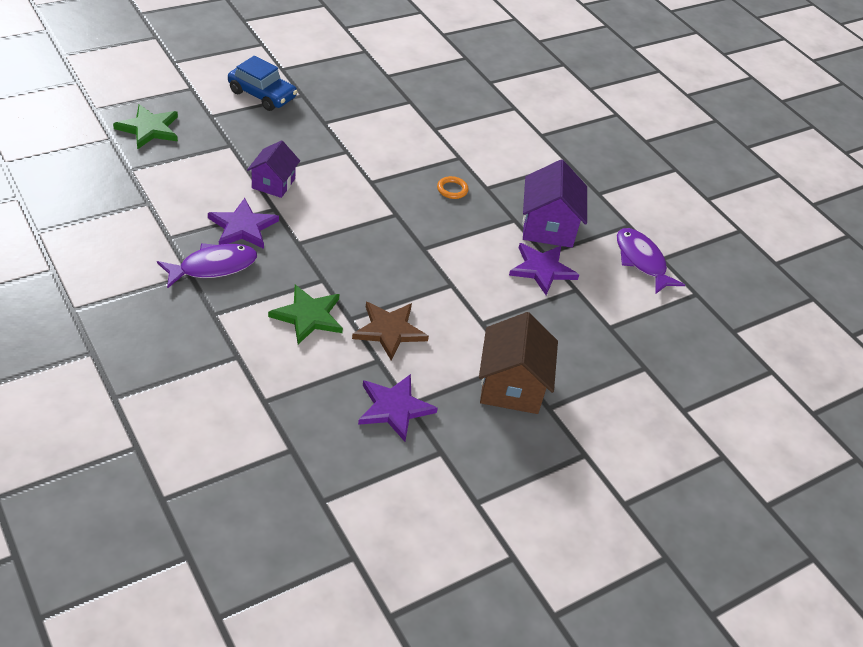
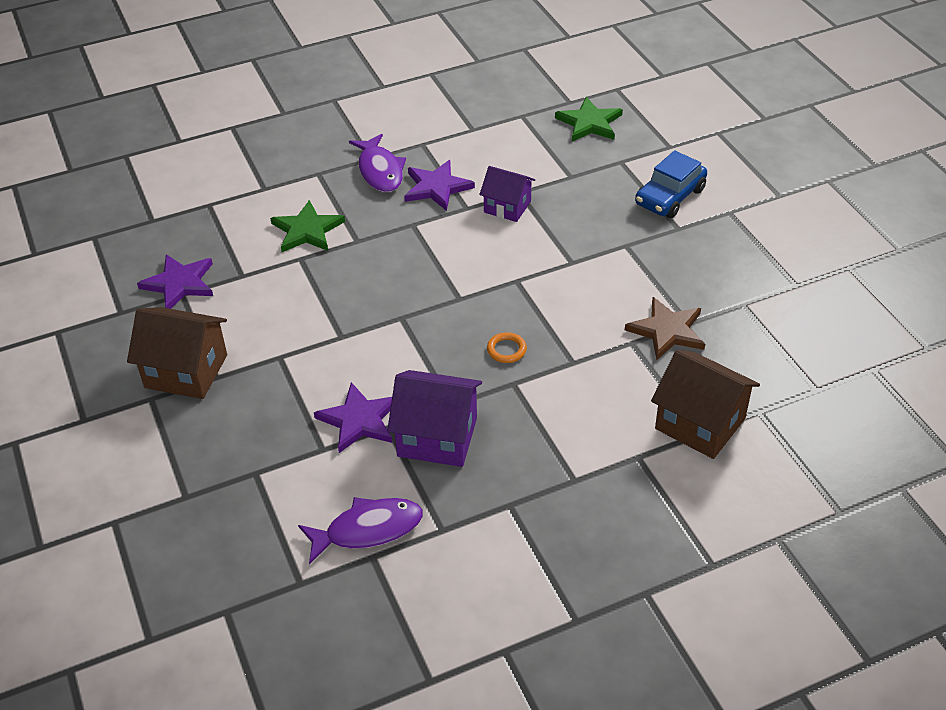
camera: 105 degrees right, 0 degrees up
brown star [352,302,429,361] -> brown star moved to [625,297,705,361]
none -> brown house [651,350,760,459]

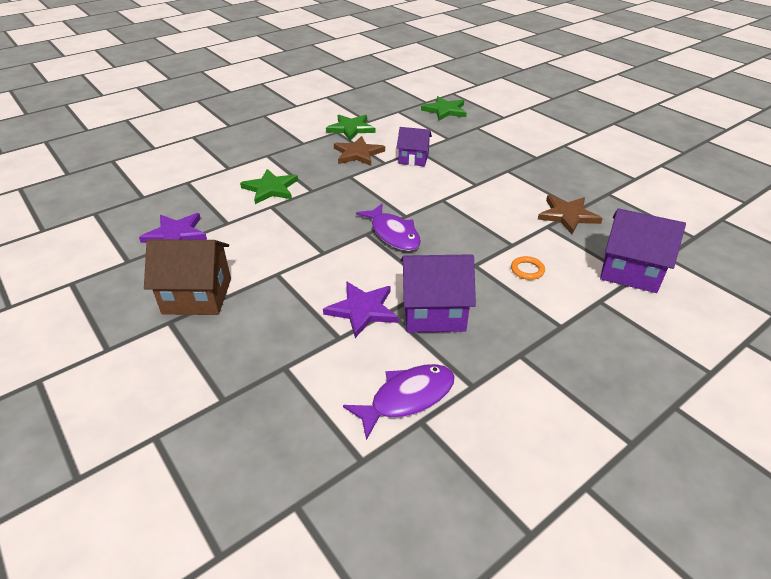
camera: 15 degrees left, 5 degrees down
purple fish [349,134,406,192] -> purple fish moved to [356,204,421,251]
purple star [404,160,475,211] -> brown star [334,136,385,166]
orange ring [487,332,527,363] -> orange ring moved to [511,256,545,280]
blue car [635,150,707,218] -> none
brown house [651,350,760,459] -> purple house [600,208,686,293]
none -> green star [326,115,376,141]

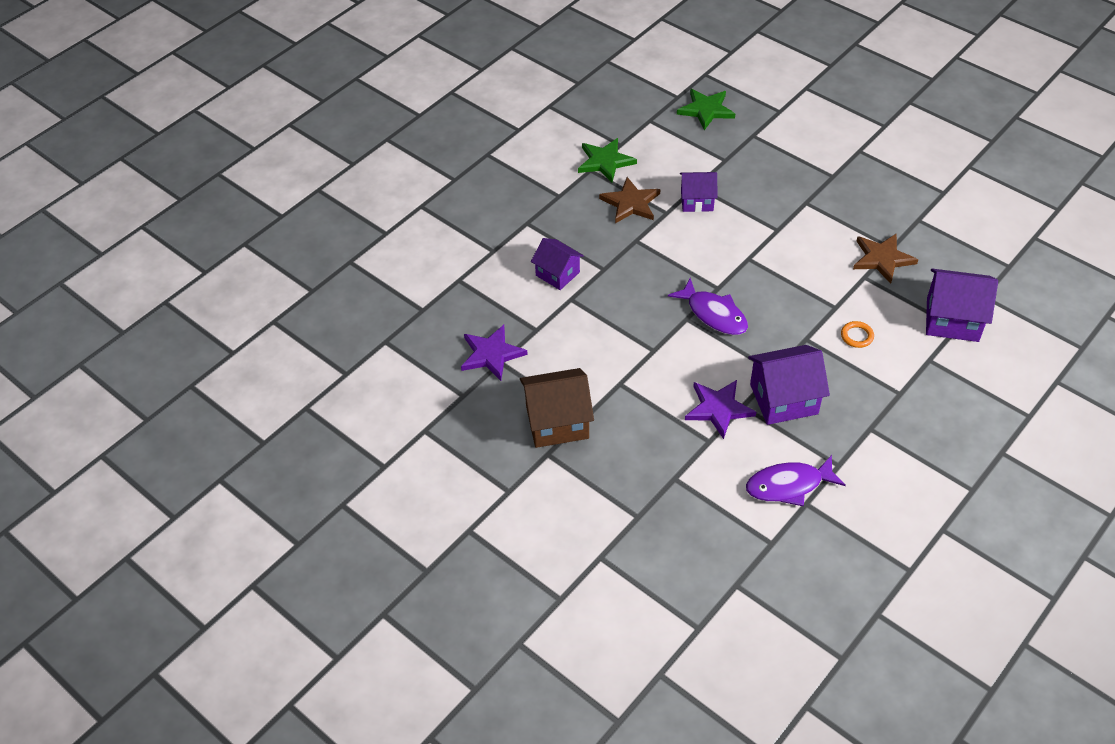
camera: 10 degrees left, 10 degrees up
green star [240,169,298,204] -> purple house [531,238,584,290]
purple fish [343,364,455,440] -> purple fish turned 150 degrees counterclockwise [746,455,846,507]

